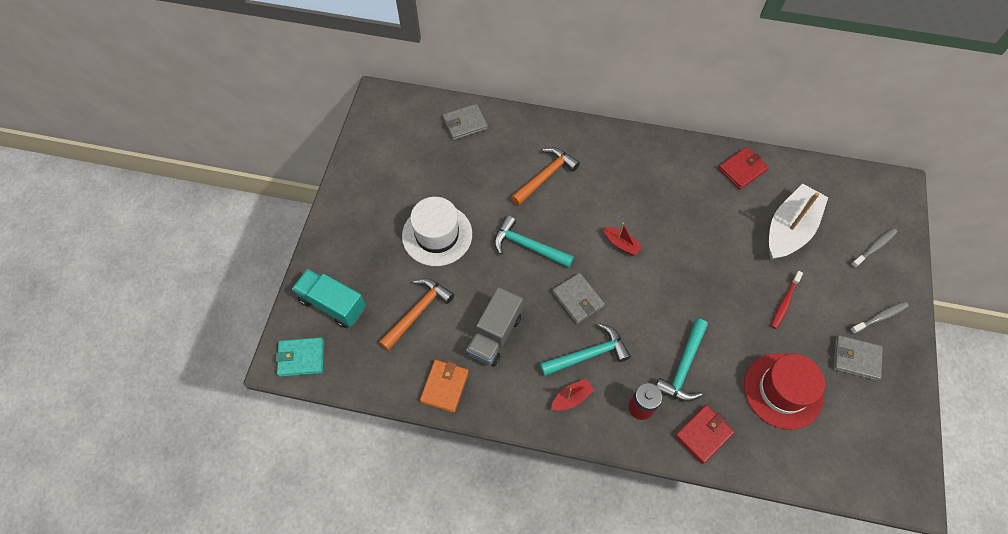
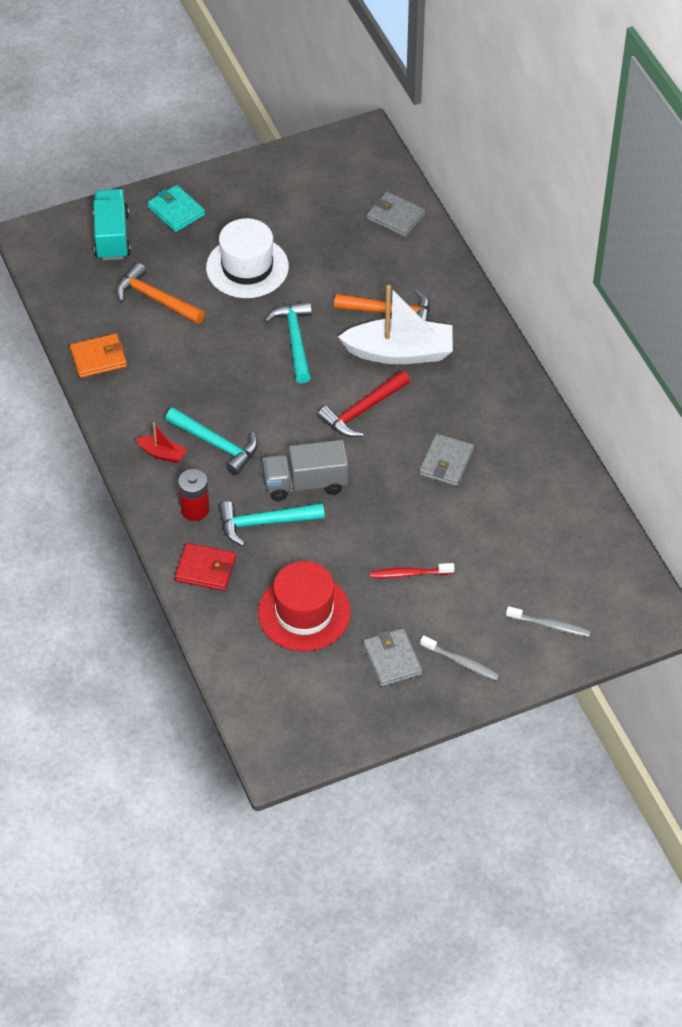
camera: 55 degrees right, 10 degrees down
turquoise wallet [276,337,324,377] -> turquoise wallet moved to [147,185,205,232]
orange hammer [379,278,454,351] -> orange hammer turned 150 degrees counterclockwise [116,263,205,324]
grey truck [466,287,523,367] -> grey truck moved to [263,440,348,501]
grey wallet [552,273,605,324] -> grey wallet moved to [419,433,474,486]
red boat [604,223,643,256] -> red hammer [318,370,410,437]
red wallet [718,147,769,189] -> none
white boat [769,184,828,260] -> white boat moved to [338,285,453,364]

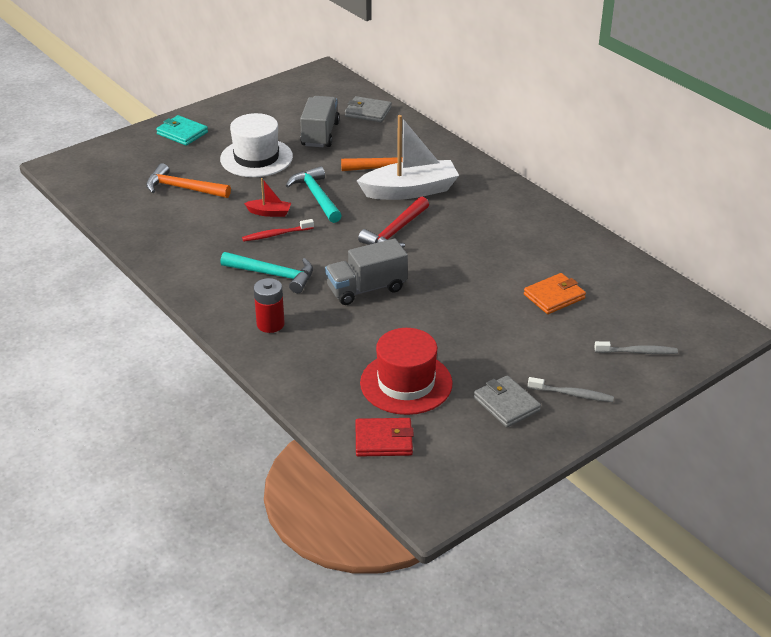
camera: 15 degrees left, 15 degrees down
orange wallet [70,334,127,378] -> orange wallet moved to [524,273,586,314]
turquoise truck [93,189,131,260] -> none
red boat [135,423,187,463] -> red boat moved to [244,178,291,217]
red wallet [175,543,236,591] -> red wallet moved to [356,418,414,457]
turquoise hammer [219,501,325,546] -> none
red toothbrush [370,563,455,578] -> red toothbrush moved to [242,219,314,242]
grey wallet [419,433,474,486] -> none
none -> grey truck [300,96,340,147]

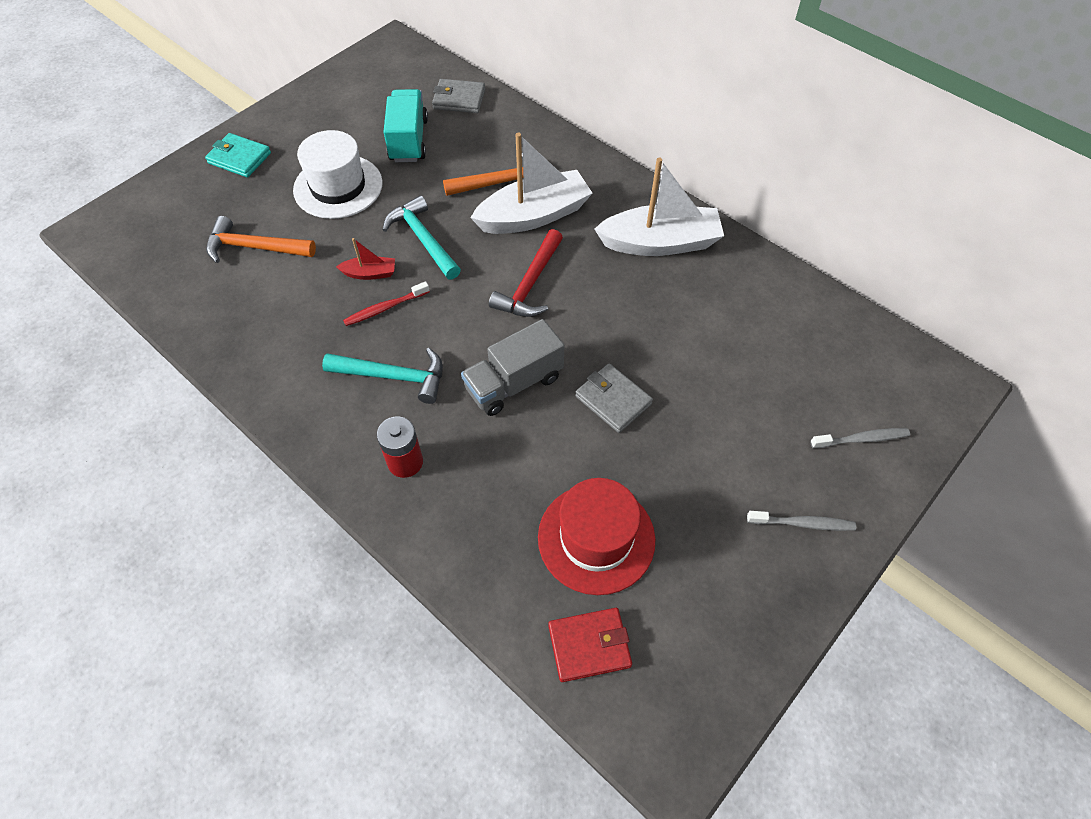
camera: 10 degrees left, 20 degrees up
grey truck [300,96,340,147] -> turquoise truck [384,89,428,162]
grey wallet [474,375,541,427] -> grey wallet moved to [575,363,653,433]
orange wallet [524,273,586,314] -> none
none -> white boat [594,158,724,256]

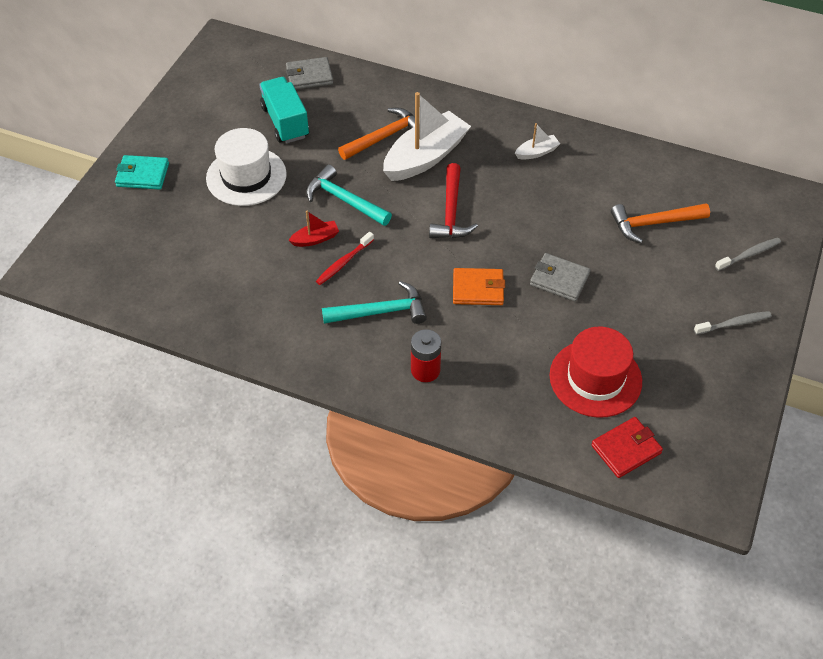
camera: 20 degrees left, 5 degrees down
orange hammer [206,216,316,263] -> orange hammer moved to [611,203,710,243]
grey truck [461,319,564,416] -> orange wallet [453,268,505,305]
white boat [594,158,724,256] -> white boat [515,123,560,160], size x0.45

